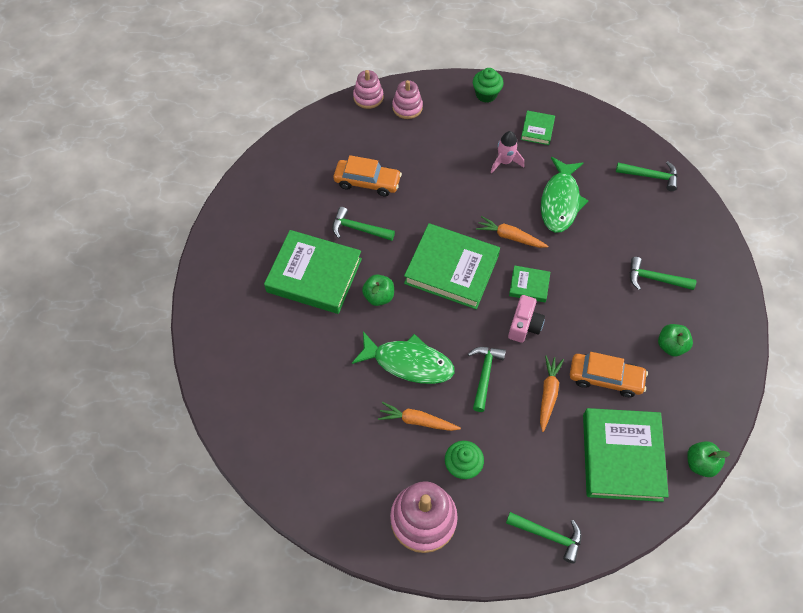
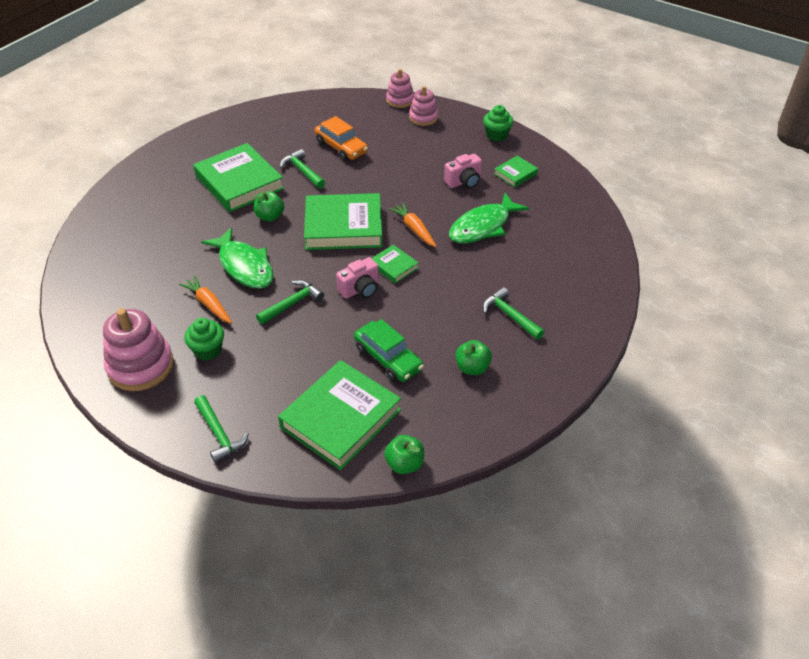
camera: 35 degrees right, 15 degrees down
green book [404,223,500,309] -> green book turned 60 degrees counterclockwise [304,193,383,250]
pink rocket [491,131,524,173] -> pink camera [444,154,482,188]
orange carrot [540,356,564,432] -> none
orange car [570,352,648,397] -> green car [354,319,424,382]
green hammer [616,161,678,191] -> none

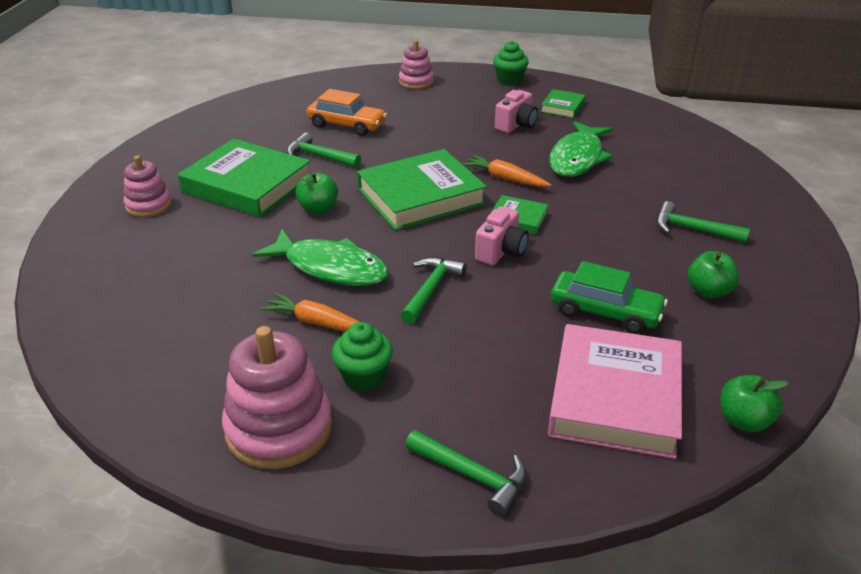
camera: 25 degrees left, 10 degrees down
green book [278,360,401,470] -> pink book [548,324,682,459]
pink stacking toy [386,69,414,108] -> pink stacking toy moved to [123,156,172,217]

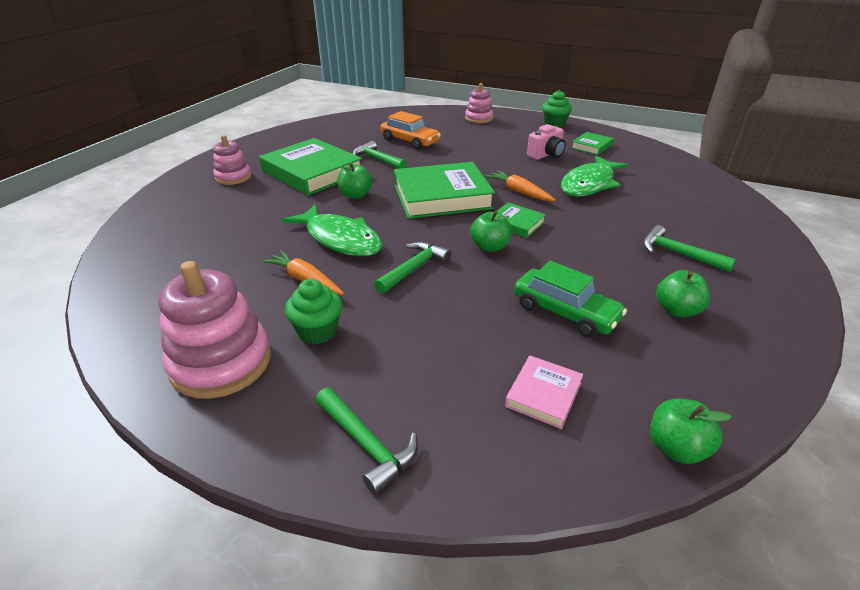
camera: 15 degrees right, 0 degrees up
pink camera [475,206,529,265] -> green apple [470,211,511,252]
pink book [548,324,682,459] -> pink book [505,356,583,429], size x0.47

